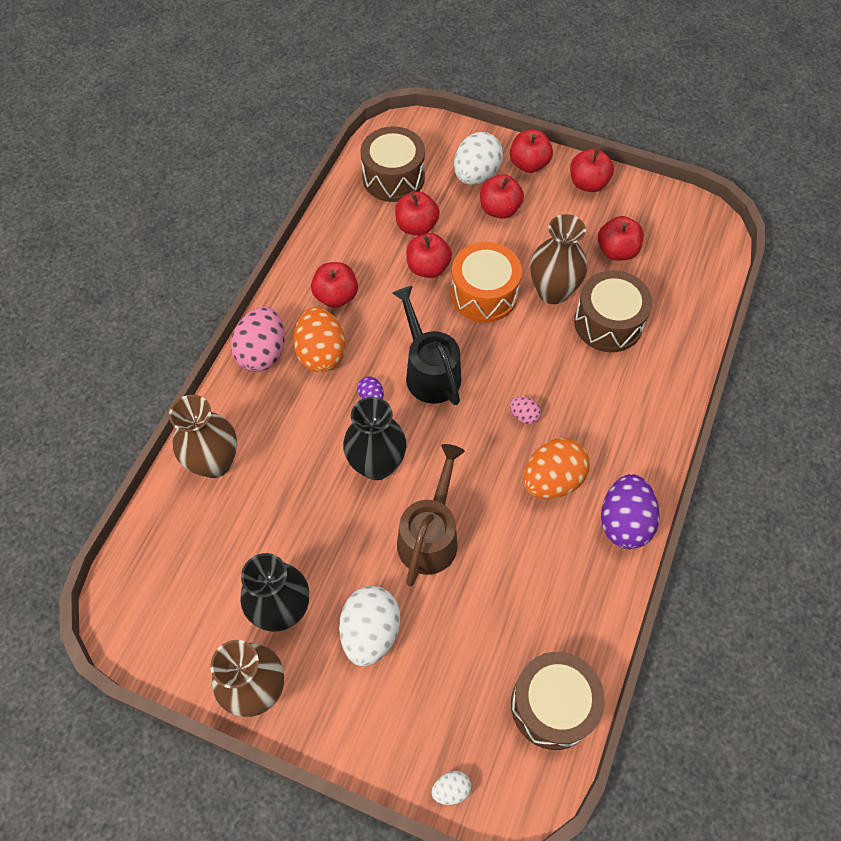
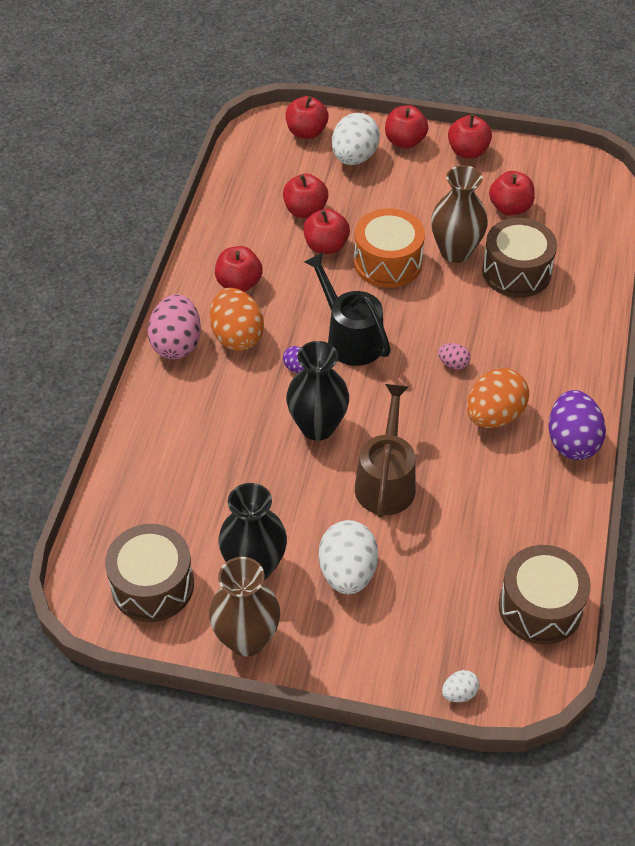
camera: 10 degrees left, 10 degrees down
brown vase [169,395,237,478] -> none
brown drum [360,126,425,202] -> brown drum moved to [105,524,194,622]
red apple [480,174,524,219] -> red apple moved to [285,96,328,139]

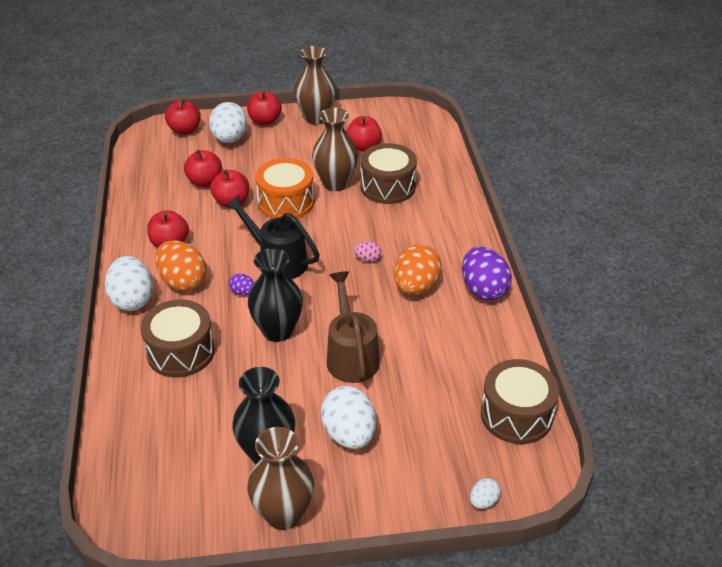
camera: 20 degrees left, 10 degrees down
brown drum [105,524,194,622] -> brown drum moved to [140,299,215,378]
pink egg [148,294,201,359] -> white egg [105,256,153,311]
red apple [448,114,492,159] -> brown vase [294,46,336,125]

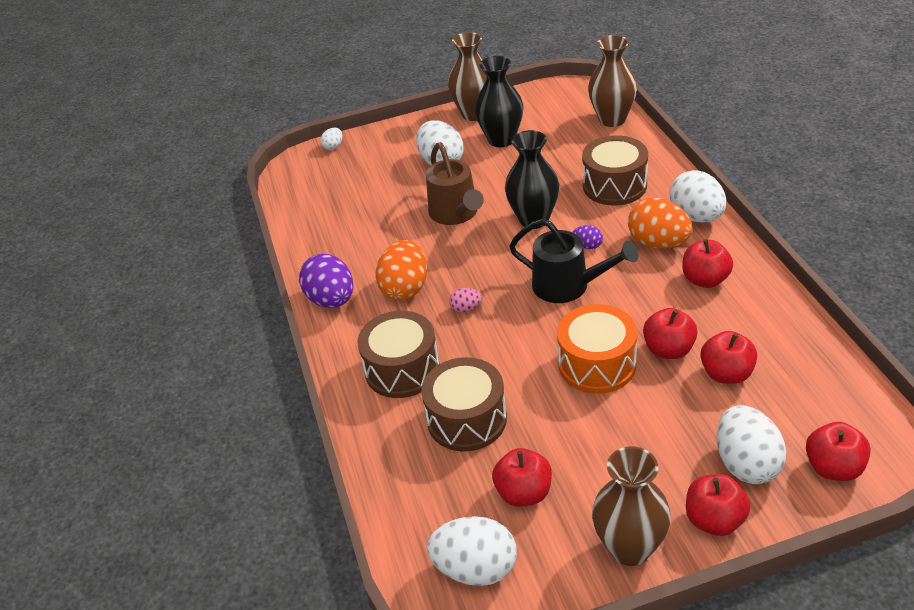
camera: 175 degrees right, 0 degrees up
brown vase [312,108,358,191] -> brown vase moved to [588,35,637,127]
brown drum [481,359,559,444] -> brown drum moved to [357,311,440,398]
none -> white egg [427,516,517,586]

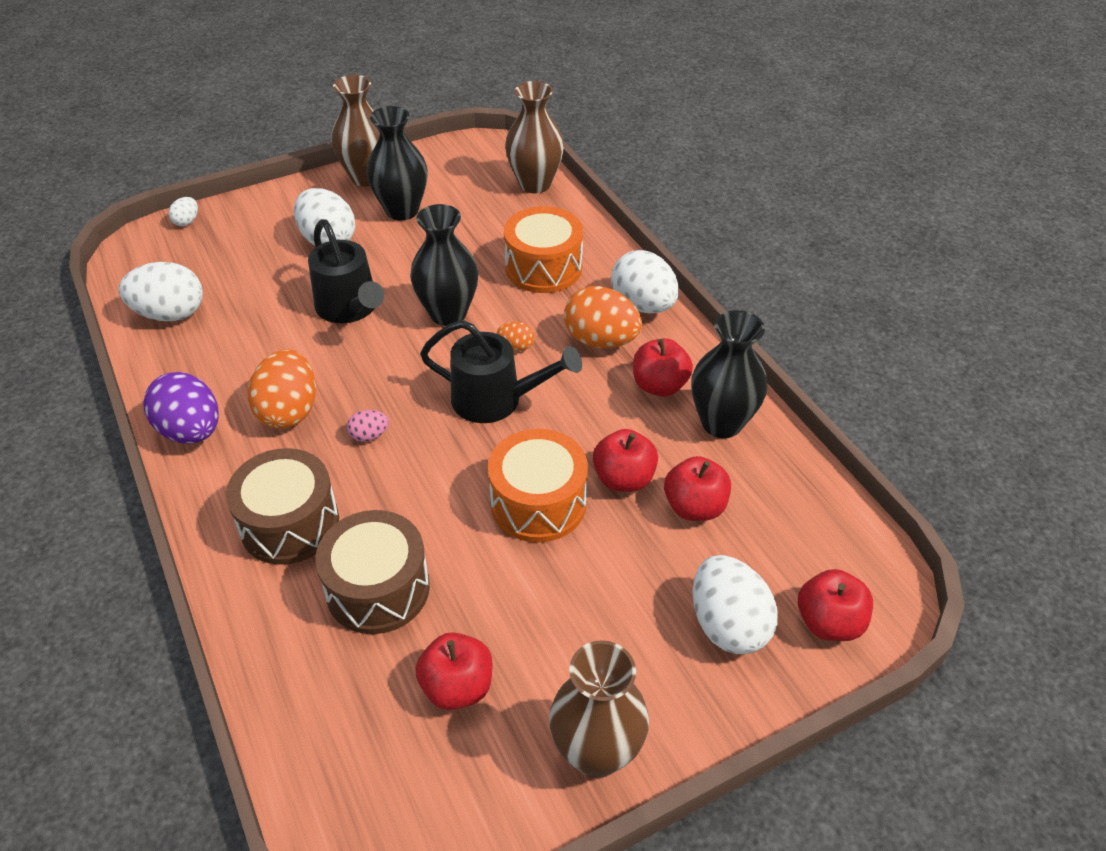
camera: 15 degrees left, 5 degrees up
brown watering can [426,142,484,225] -> black watering can [308,219,384,323]
white egg [427,516,517,586] -> white egg moved to [119,262,203,321]
purple egg [572,225,603,249] -> orange egg [497,322,535,351]
brown drum [582,135,648,206] -> orange drum [504,206,583,293]
red apple [686,474,750,536] -> none
none -> black vase [691,310,768,438]

